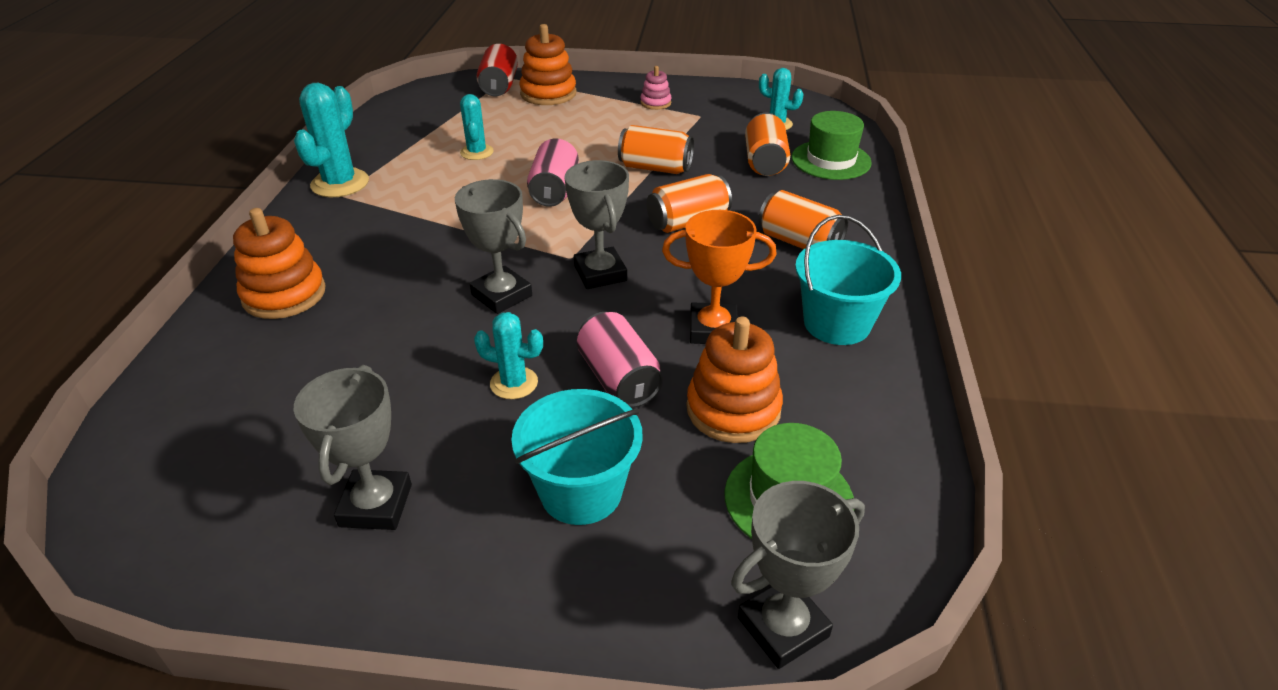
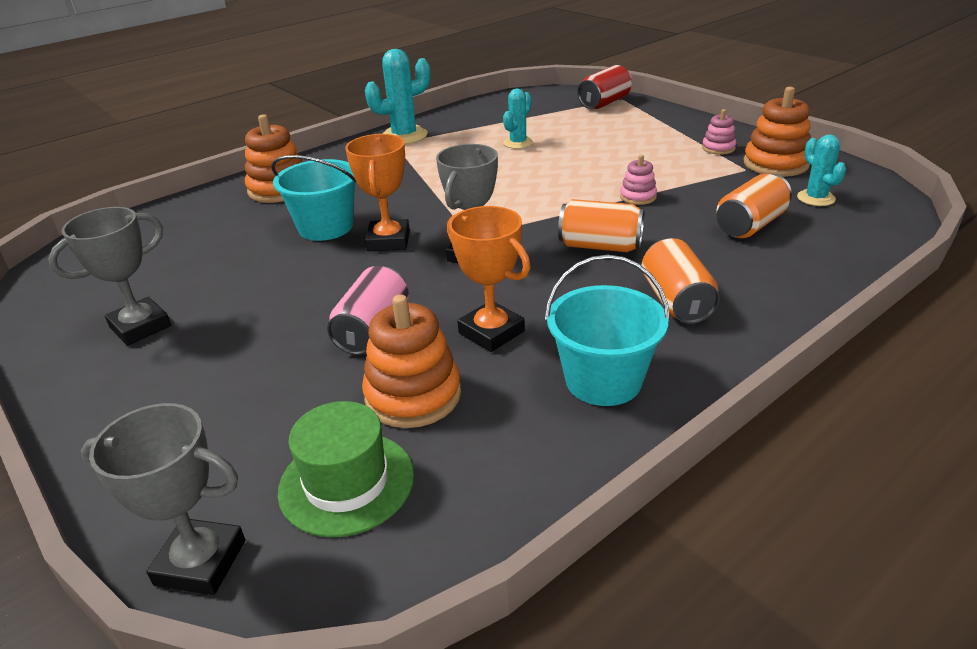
camera: 45 degrees right, 5 degrees down
grey trophy [455,179,532,314] -> orange trophy [345,134,410,251]
turquoise cactus [474,312,543,399] -> none
turquoise bucket [511,389,643,525] -> turquoise bucket moved to [271,155,356,241]
orange stacking toy [519,24,576,105] -> orange stacking toy moved to [743,87,811,177]
pink can [527,138,579,207] -> none
orange can [618,125,694,174] -> pink stacking toy [620,155,657,205]
green hat [792,111,872,180] -> none

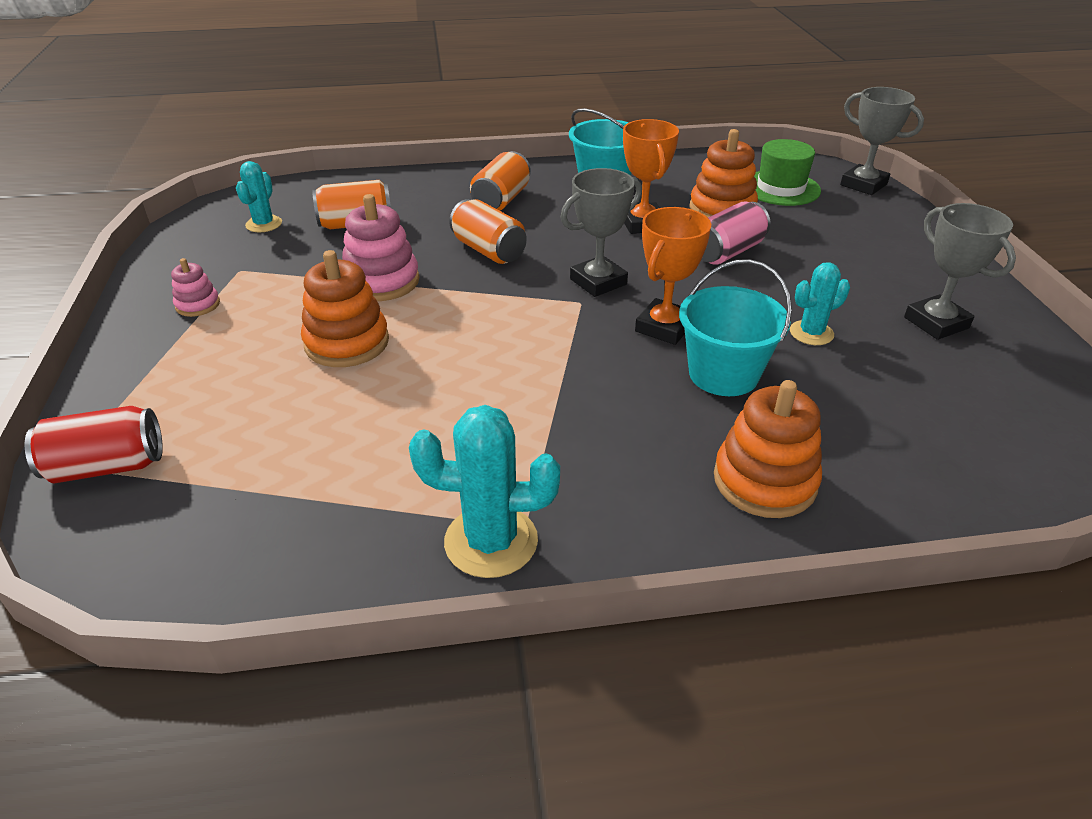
camera: 150 degrees left, 5 degrees up
grey trophy [48,207,171,346] -> grey trophy turned 75 degrees clockwise [904,203,1016,340]
turquoise cactus [503,89,533,149] -> turquoise cactus moved to [790,262,850,345]
pink stacking toy [620,155,657,205] -> pink stacking toy [342,194,419,301], size x1.84
orange stacking toy [743,87,811,177] -> orange stacking toy moved to [301,250,389,367]

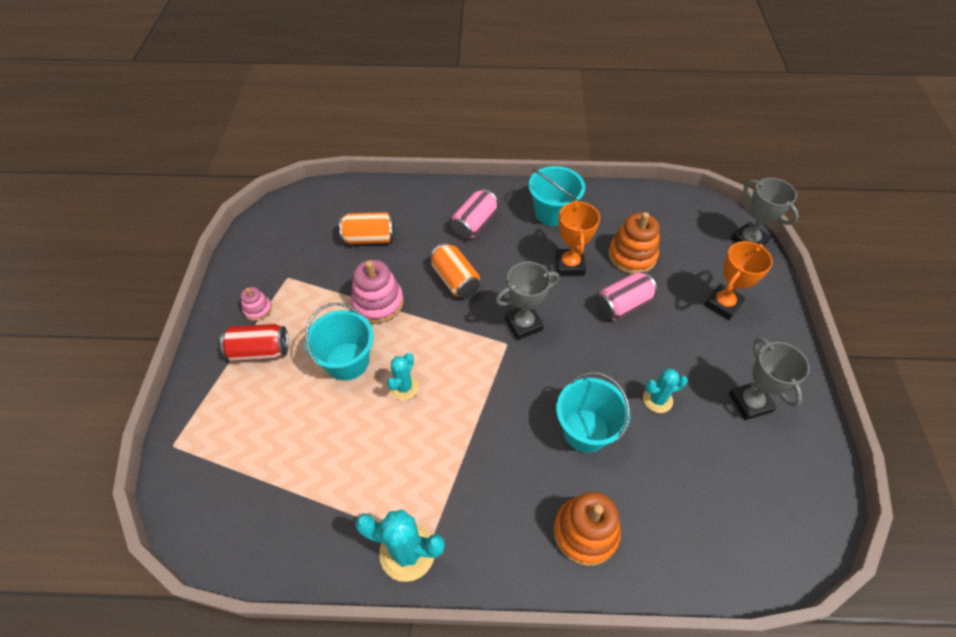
camera: 10 degrees right, 15 degrees up
red can [25,406,163,484] -> red can moved to [220,324,289,361]
turquoise cactus [236,161,282,232] -> turquoise cactus moved to [387,353,419,400]
orange stacking toy [301,250,389,367] -> turquoise bucket [305,303,374,381]
orange can [470,151,531,211] -> pink can [451,189,498,239]
orange trophy [635,207,711,345] -> orange trophy moved to [704,241,773,320]
green hat [754,139,821,206] -> none

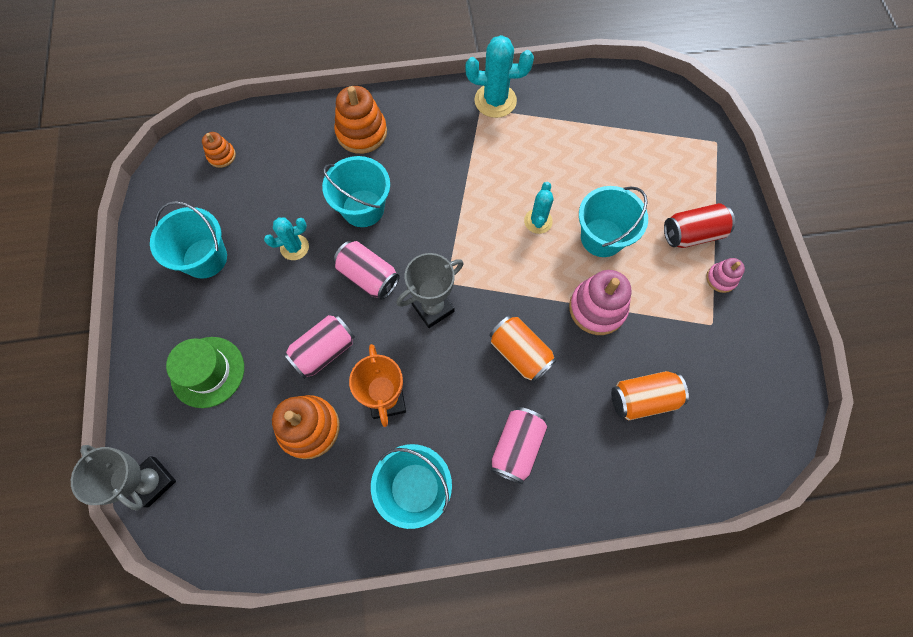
camera: 170 degrees right, 15 degrees up
orange trophy [704,241,773,320] -> green hat [166,337,244,408]
grey trophy [729,338,810,420] -> turquoise bucket [150,201,227,279]
none -> orange stacking toy [202,132,236,168]
none -> pink can [333,241,400,300]

